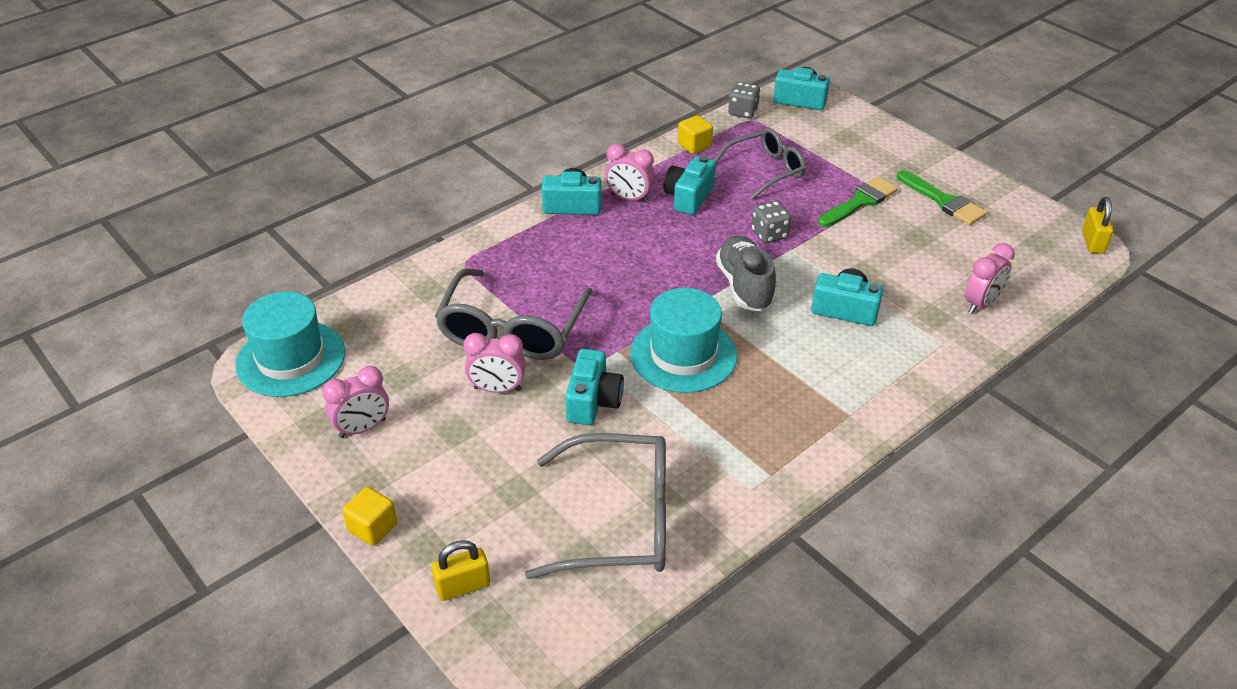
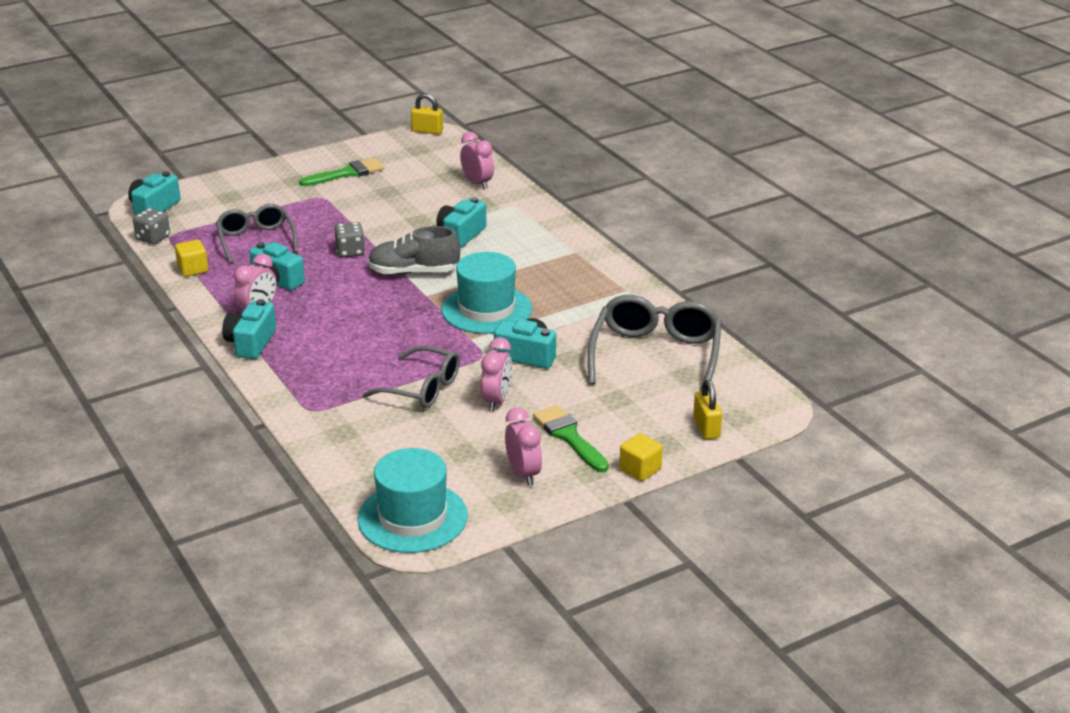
camera: 80 degrees left, 10 degrees down
grey glasses [435,268,593,360] -> grey glasses [362,346,460,408], size x0.66
green brush [818,177,898,227] -> green brush moved to [533,405,609,472]

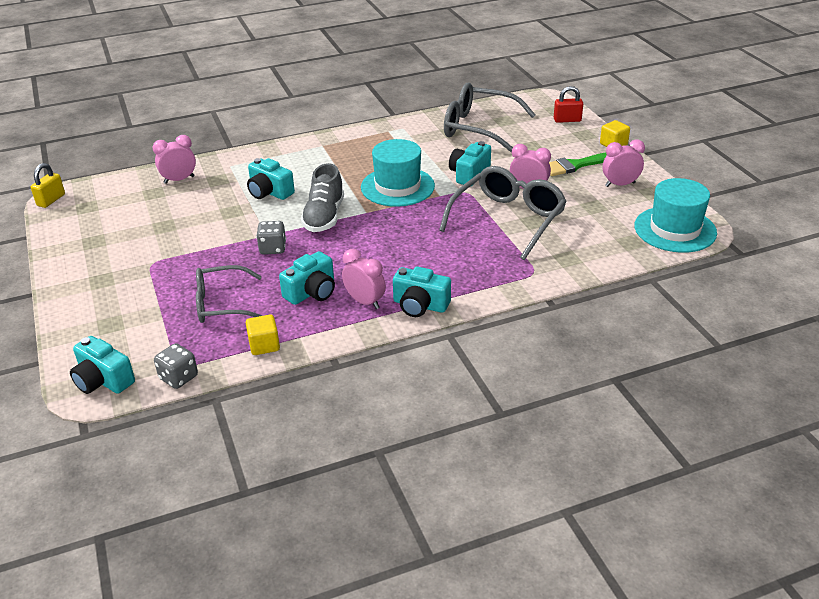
camera: 80 degrees left, 5 degrees up
green brush [299,158,385,186] -> none
grey glasses [362,346,460,408] -> grey glasses [439,166,567,260], size x1.50
yellow padlock [693,380,722,439] -> red padlock [554,86,583,123]

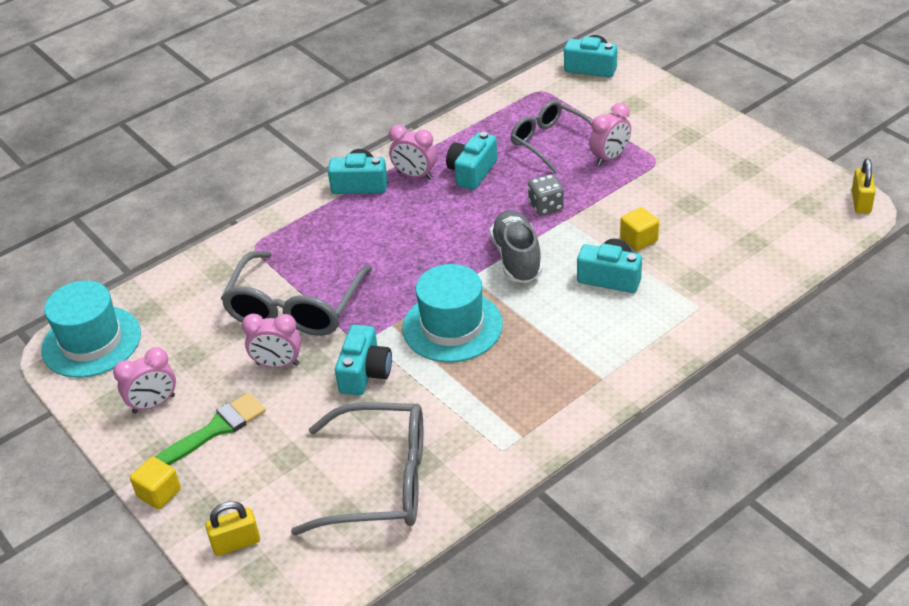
camera: 165 degrees right, 5 degrees up
pink clock [152,135,196,184] -> pink clock moved to [589,103,631,166]
grey dice [154,343,198,389] -> none
grey glasses [196,265,263,323] -> grey glasses turned 105 degrees counterclockwise [511,100,592,173]
yellow cube [246,315,280,355] -> yellow cube moved to [620,207,659,251]
red padlock [554,86,583,123] -> yellow padlock [205,501,260,556]

